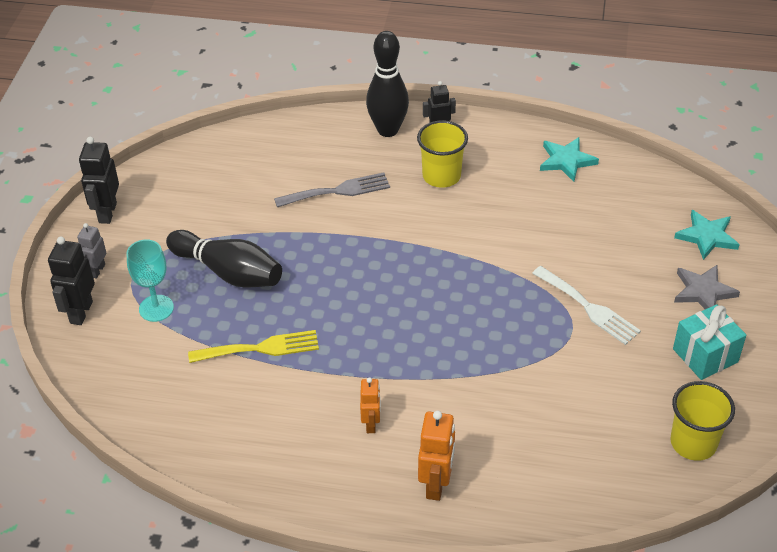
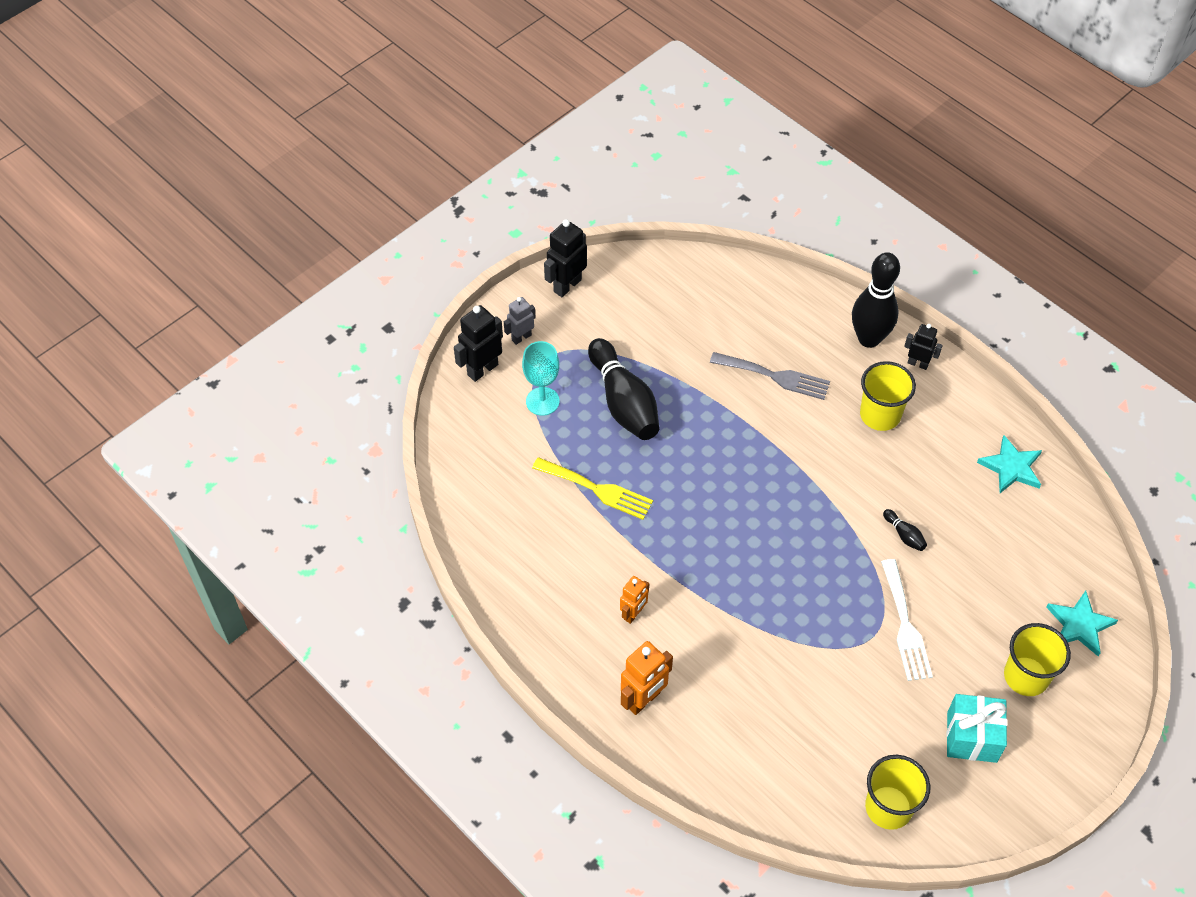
camera: 35 degrees right, 10 degrees up
grey star [674,265,740,309] -> yellow cup [1004,623,1071,696]
none -> black bowling pin [883,509,927,551]

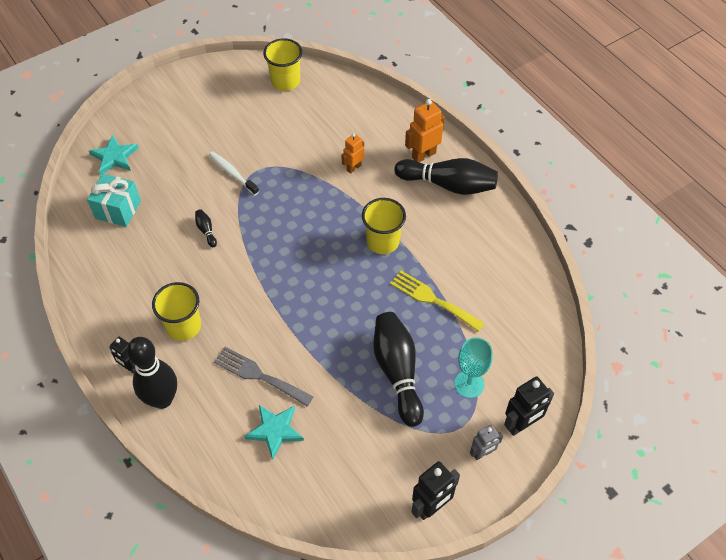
camera: 170 degrees left, 0 degrees up
orange robot [620,576,649,624] -> orange robot moved to [342,133,364,174]
white fork [881,559,933,681] -> white toothbrush [209,152,259,195]
turquoise gift [946,694,1007,763] -> turquoise gift moved to [87,174,141,227]
turquoise star [977,435,1042,493] -> turquoise star moved to [244,405,304,460]
yellow cup [1004,623,1071,696] -> yellow cup moved to [362,198,406,254]
none -> black bowling pin [394,158,498,195]

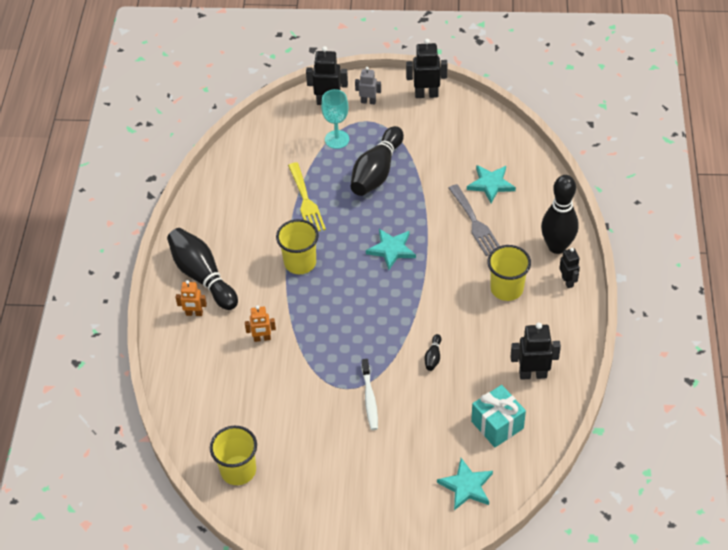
camera: 140 degrees left, 5 degrees down
orange robot [405,99,445,162] -> orange robot [175,280,207,316], size x0.64
none -> turquoise star [366,229,416,270]
none -> black robot [510,323,561,380]

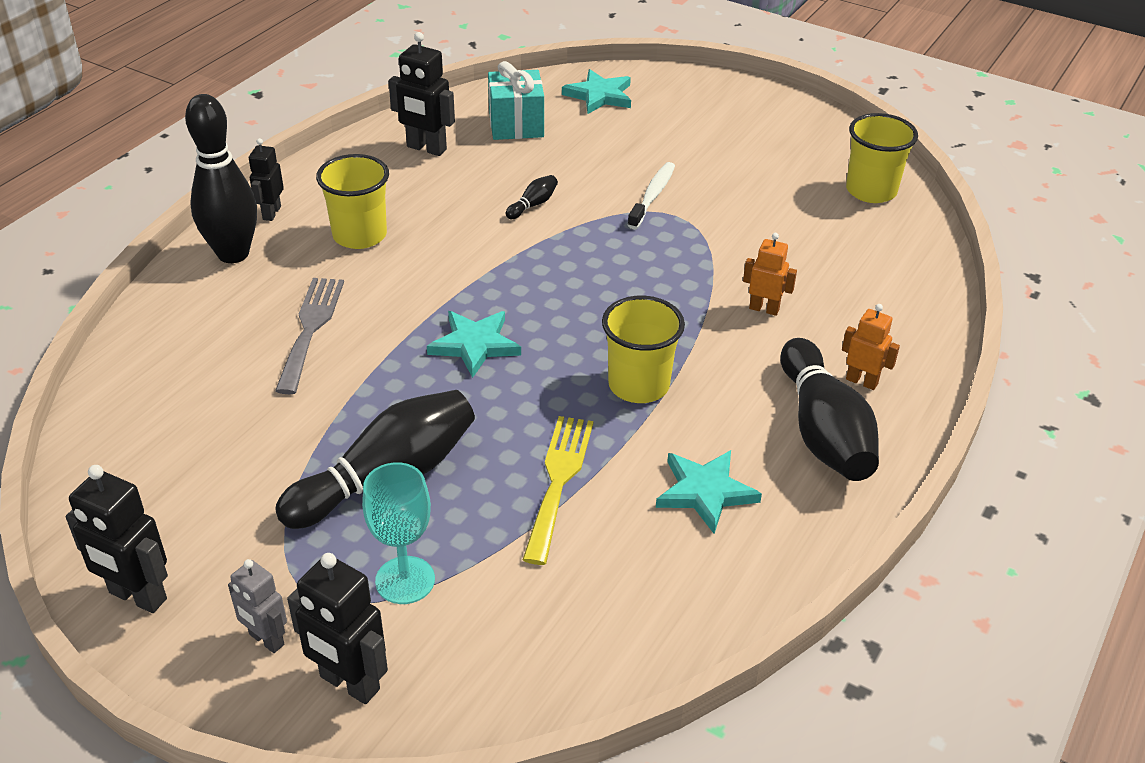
camera: 155 degrees left, 10 degrees down
turquoise star [467,165,516,203] -> turquoise star moved to [656,450,762,534]

